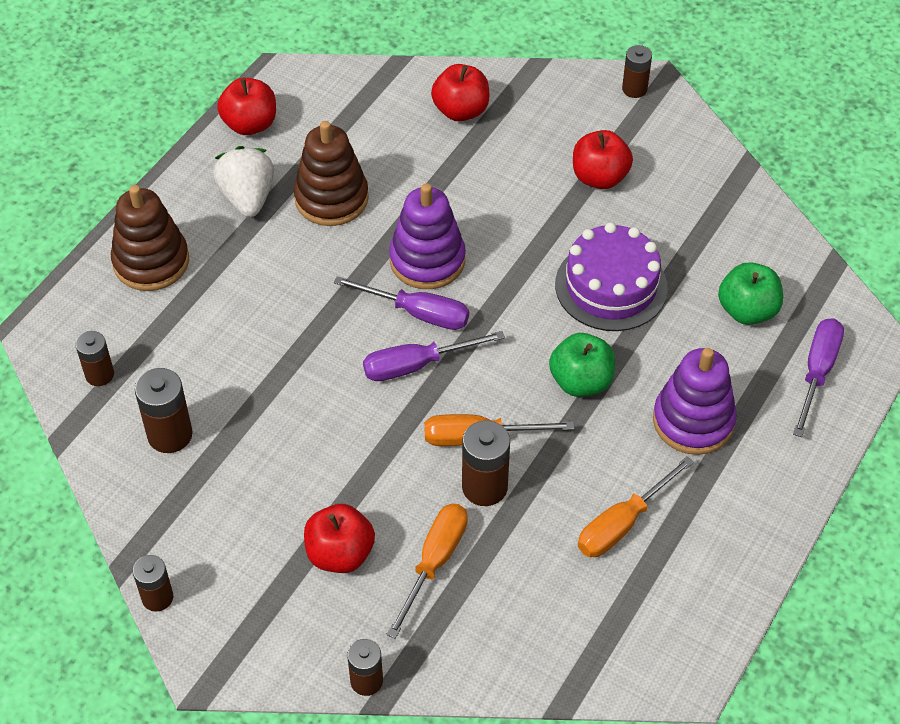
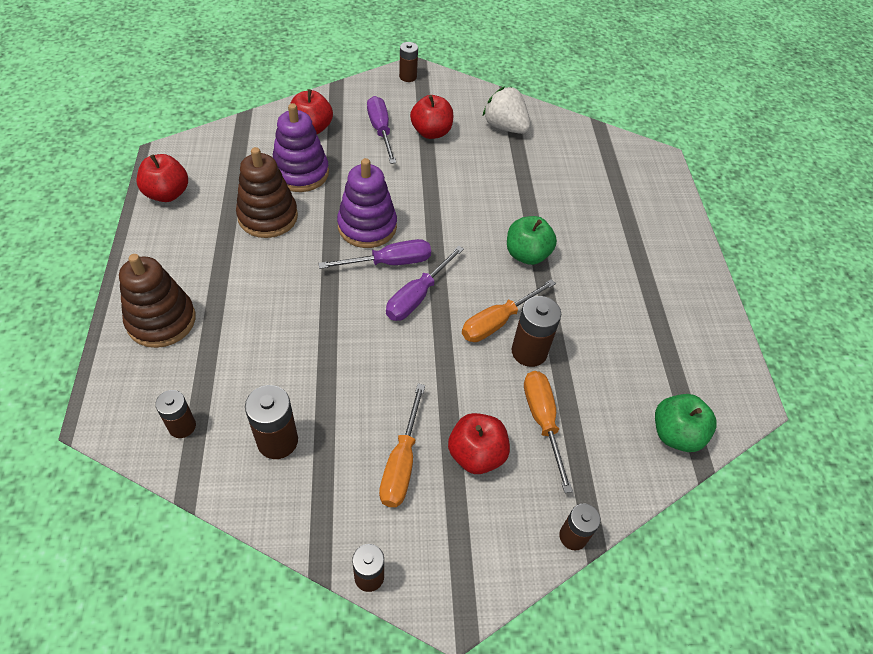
camera: 40 degrees left, 0 degrees up
white strawberry [213,146,274,217] -> white strawberry moved to [483,87,530,134]
purple cake [555,222,668,331] -> none
orange screwdriver [578,456,694,557] -> orange screwdriver moved to [379,384,425,507]
purple stacking toy [653,348,737,455] -> purple stacking toy moved to [273,103,329,192]
green apple [718,262,783,325] -> green apple moved to [655,394,717,452]
purple screwdriver [793,318,844,437] -> purple screwdriver moved to [367,96,396,164]

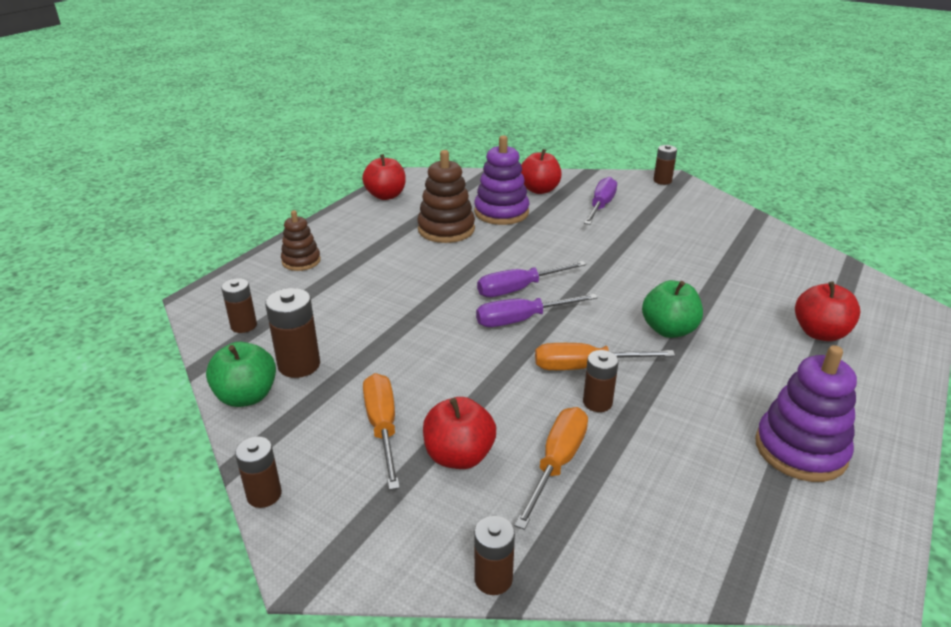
camera: 40 degrees right, 20 degrees down
brown stacking toy [119,254,196,348] -> brown stacking toy [281,210,321,271], size x0.62
purple screwdriver [318,239,431,269] -> purple screwdriver turned 135 degrees clockwise [477,261,587,297]
purple stacking toy [337,158,397,248] -> purple stacking toy moved to [755,345,857,482]
orange screwdriver [379,384,425,507] -> orange screwdriver turned 120 degrees clockwise [363,373,400,490]
red apple [410,95,453,139] -> red apple moved to [795,281,861,341]
white strawberry [483,87,530,134] -> none
brown battery [512,296,561,367] -> brown battery [583,350,619,412], size x0.66
green apple [655,394,717,452] -> green apple moved to [206,342,276,407]

